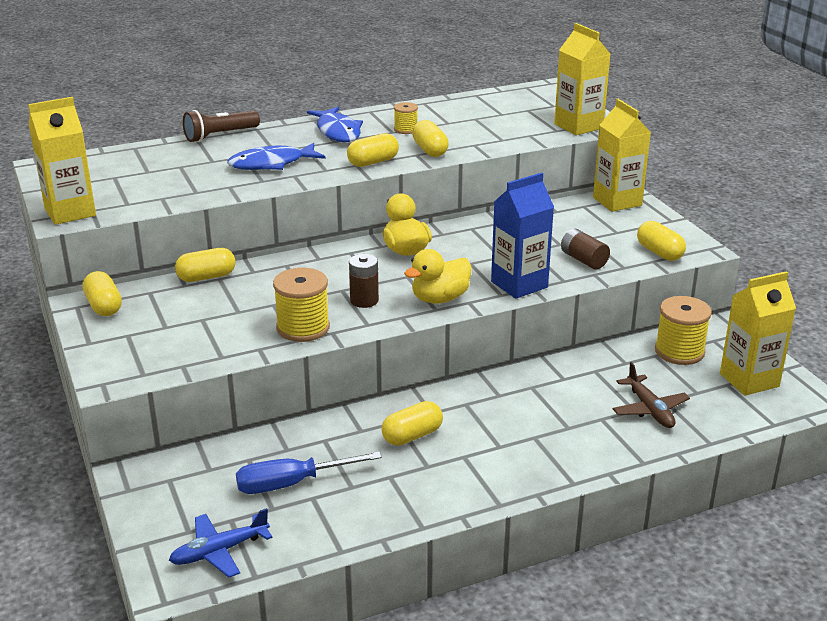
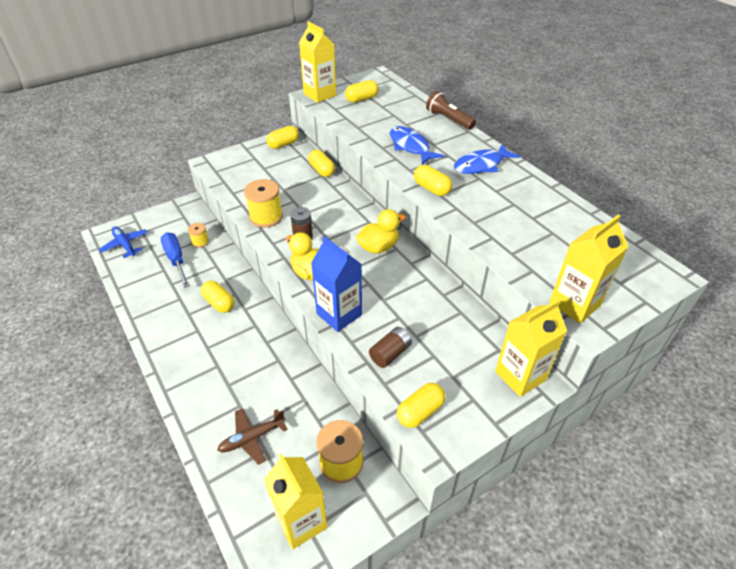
camera: 80 degrees right, 15 degrees up
yellow spool [394,102,418,134] -> yellow spool moved to [188,223,209,248]
yellow capsule [412,120,449,157] -> yellow capsule moved to [345,80,379,103]

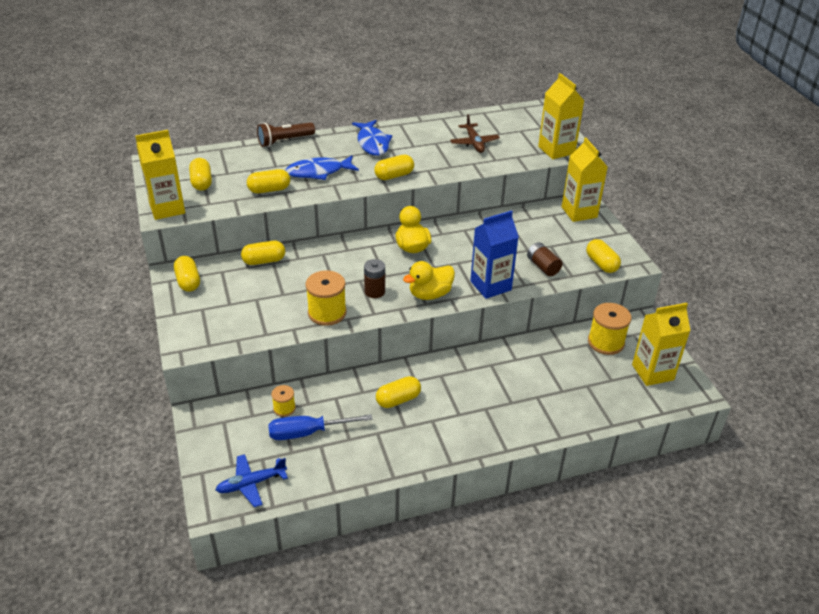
camera: 75 degrees left, 5 degrees down
brown plane [217,408,288,465] -> brown plane moved to [450,114,500,153]
none -> yellow capsule [247,169,290,193]

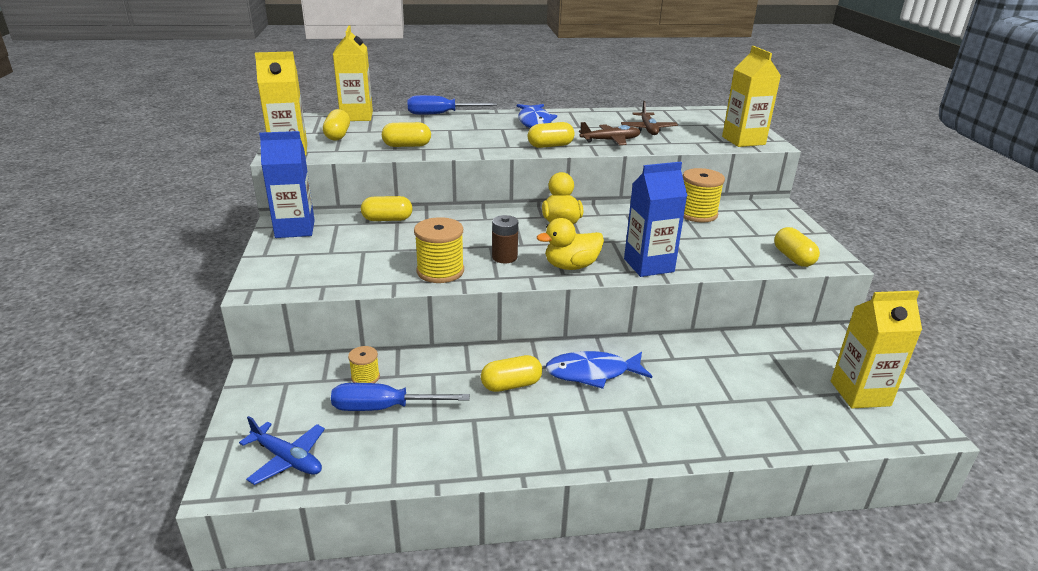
camera: 10 degrees right, 10 degrees down
yellow capsule [174,256,200,292] -> blue carton [259,131,315,238]
blue plane [215,454,288,507] -> blue plane turned 135 degrees counterclockwise [239,416,325,485]
brown flashlight [257,122,315,147] -> blue screwdriver [408,95,497,115]
blue fish [286,155,359,180] -> blue fish moved to [545,351,652,389]
brown battery [527,242,562,276] -> none
yellow carton [562,137,608,222] -> yellow carton moved to [333,26,373,121]
yellow spool [588,303,631,355] -> yellow spool moved to [683,168,725,223]
none -> brown plane [579,122,641,145]

